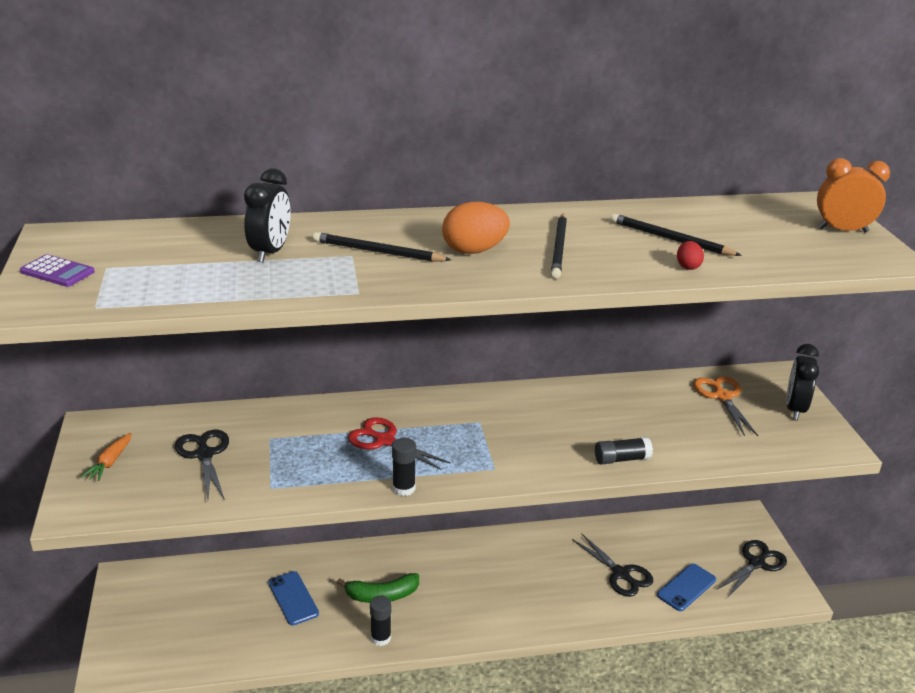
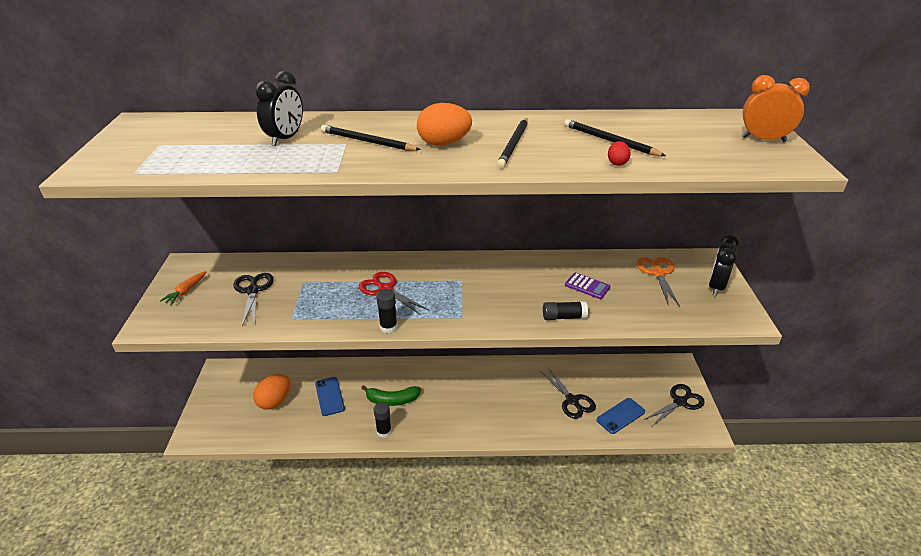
camera: 10 degrees right, 5 degrees up
purple calculator [20,254,95,287] -> purple calculator moved to [565,273,610,299]
none -> orange egg [253,374,290,410]

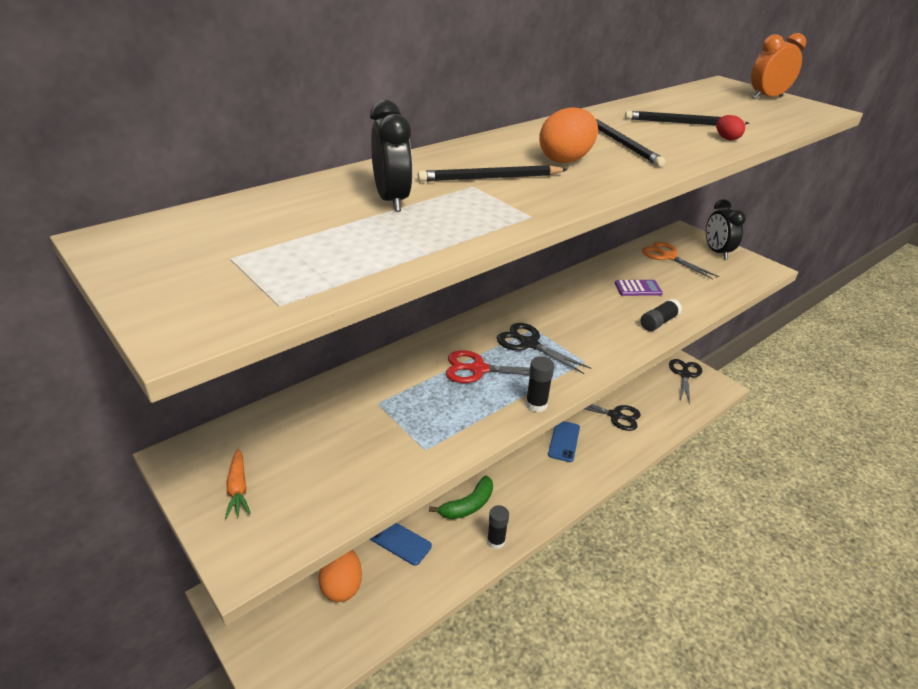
camera: 40 degrees left, 0 degrees up
black scissors [233,273,274,326] -> black scissors moved to [497,323,591,374]
blue phone [597,398,645,434] -> blue phone moved to [548,421,580,462]

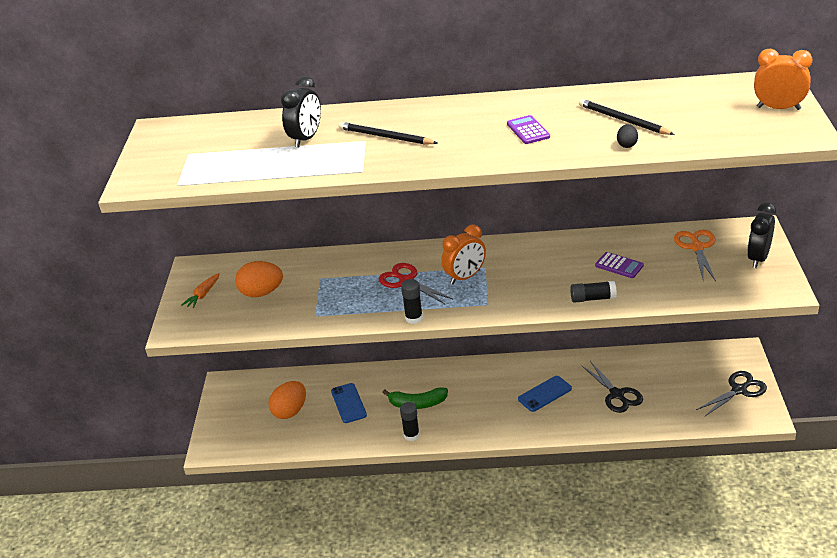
camera: 45 degrees right, 0 degrees up
black scissors [497,323,591,374] -> orange clock [441,224,486,285]
orange egg [539,107,598,163] -> orange egg moved to [235,261,283,297]
black pencil [596,119,666,167] -> purple calculator [507,115,550,144]
red egg [716,115,745,140] -> black egg [617,124,638,148]

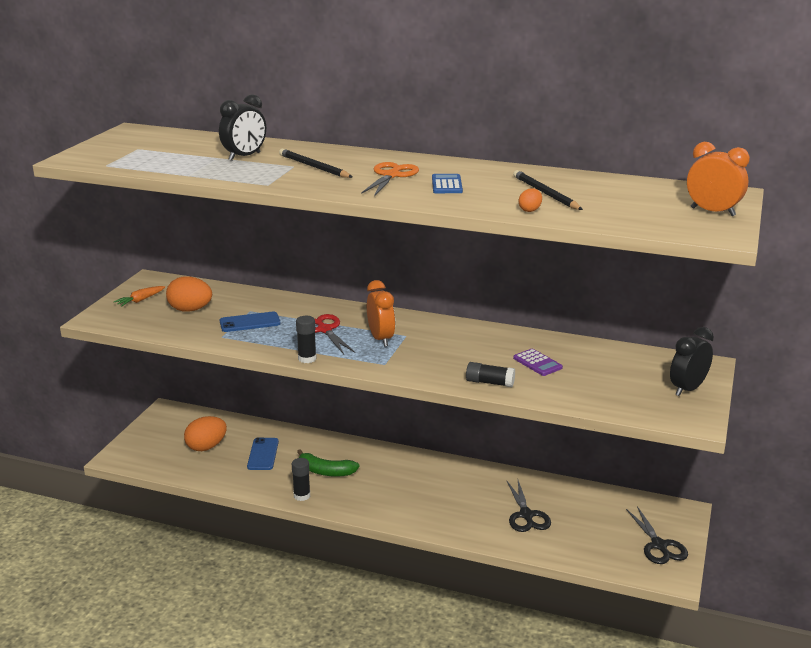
camera: 15 degrees right, 10 degrees down
orange clock [441,224,486,285] -> orange clock turned 90 degrees counterclockwise [367,280,395,347]
purple calculator [507,115,550,144] -> blue calculator [432,174,463,193]
blue phone [518,376,572,412] -> blue phone moved to [220,312,281,332]
black egg [617,124,638,148] -> orange egg [519,188,542,212]
orange scissors [674,230,716,281] -> orange scissors moved to [361,162,419,196]
black scissors [696,371,767,417] -> black scissors turned 90 degrees clockwise [626,506,688,564]

